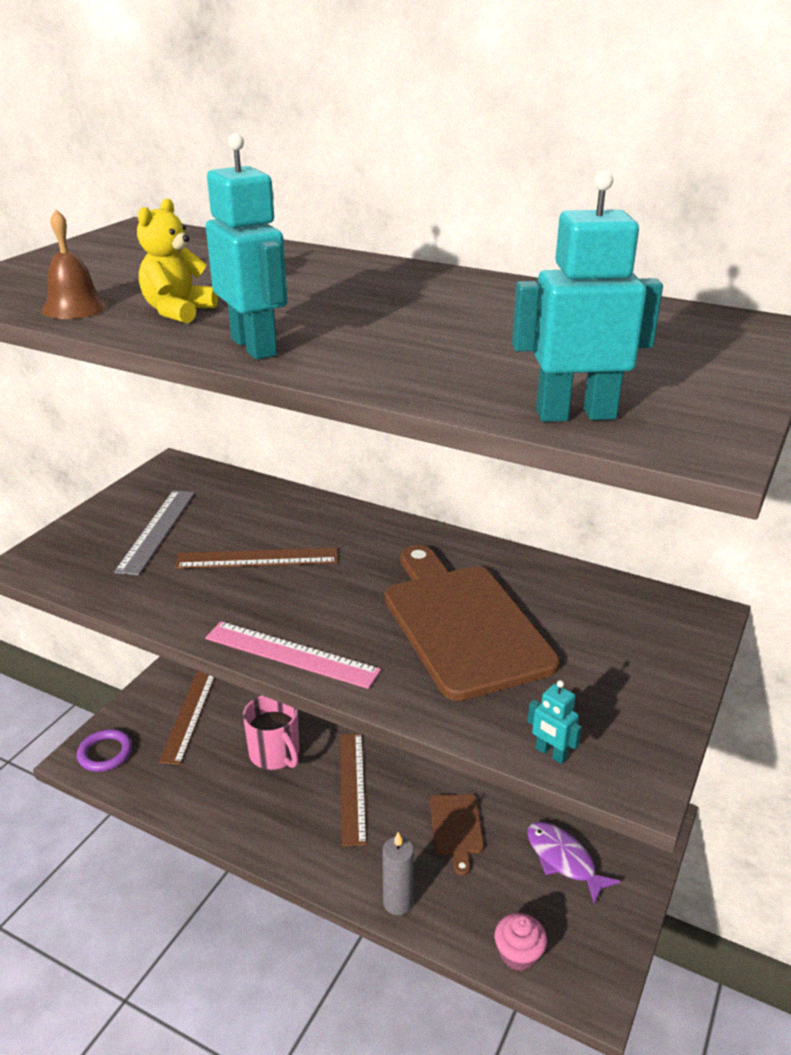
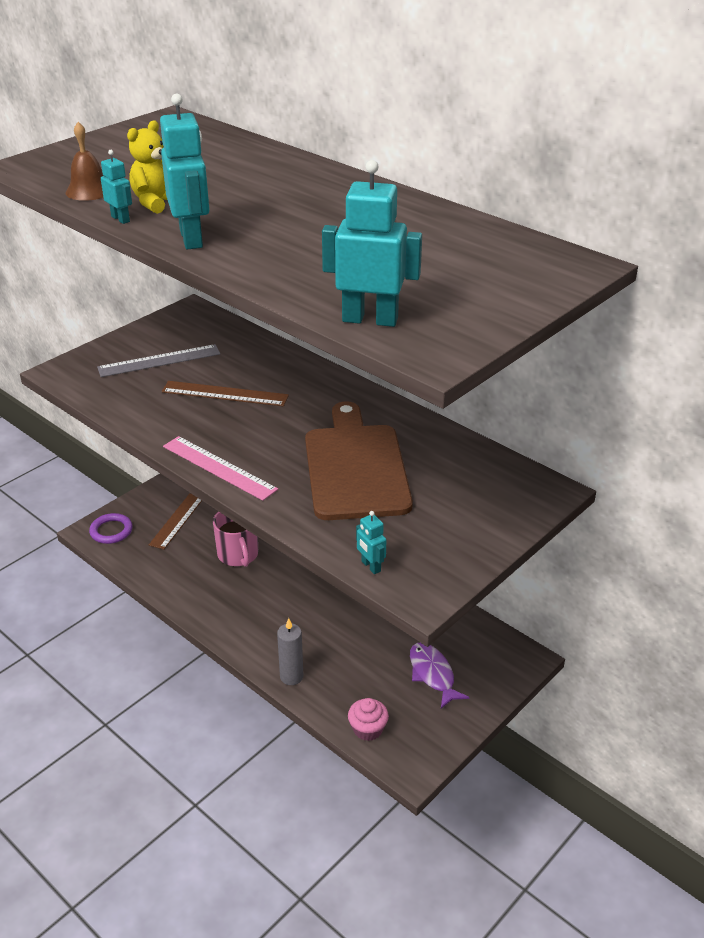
camera: 15 degrees right, 5 degrees up
grey ruler [114,490,195,576] -> grey ruler turned 45 degrees clockwise [97,344,220,377]
brown ruler [340,733,367,847] -> none
brown cutting board [430,794,484,876] -> none
none -> turquoise robot [101,150,132,224]

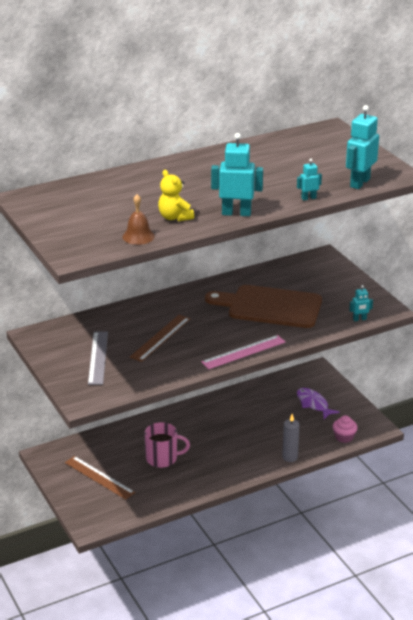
camera: 70 degrees left, 5 degrees down
purple ring [89,513,133,544] -> none
turquoise robot [101,150,132,224] -> turquoise robot moved to [297,159,322,201]
purple fish [410,643,470,709] -> purple fish turned 60 degrees clockwise [297,388,340,419]

